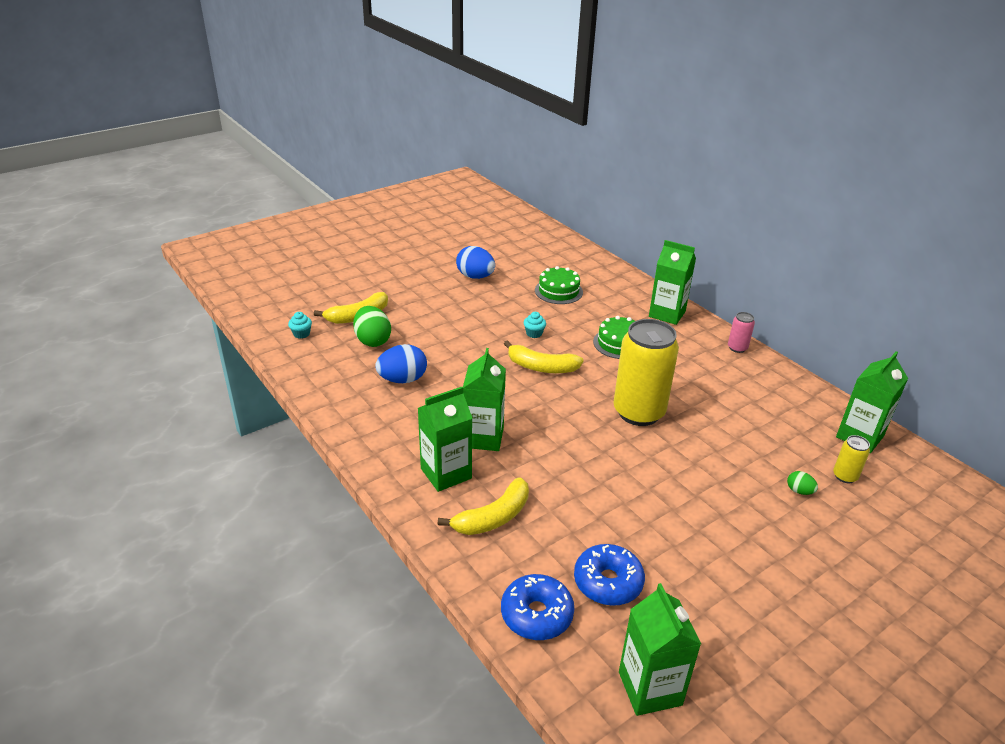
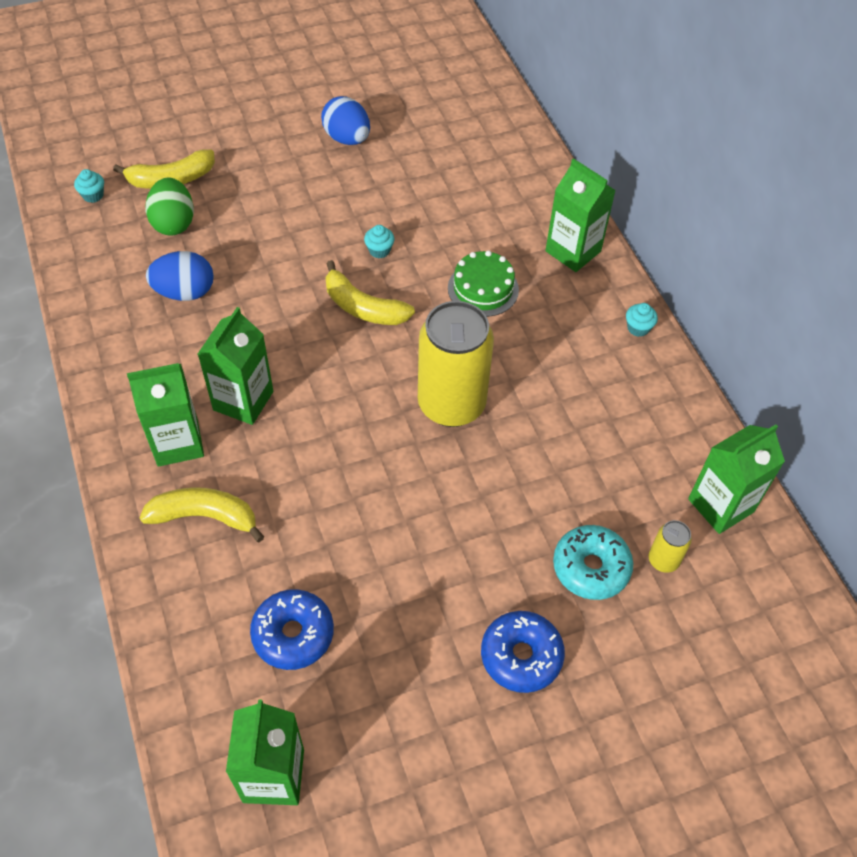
camera: 15 degrees right, 20 degrees up
yellow banana [438,477,529,535] -> yellow banana turned 150 degrees counterclockwise [140,488,265,542]
blue donut [501,574,574,640] -> blue donut moved to [481,611,565,693]
green cake [535,266,583,304] -> none
pink can [728,312,755,353] -> turquoise cupcake [626,303,658,337]
green egg [787,471,818,495] -> turquoise donut [553,525,633,600]

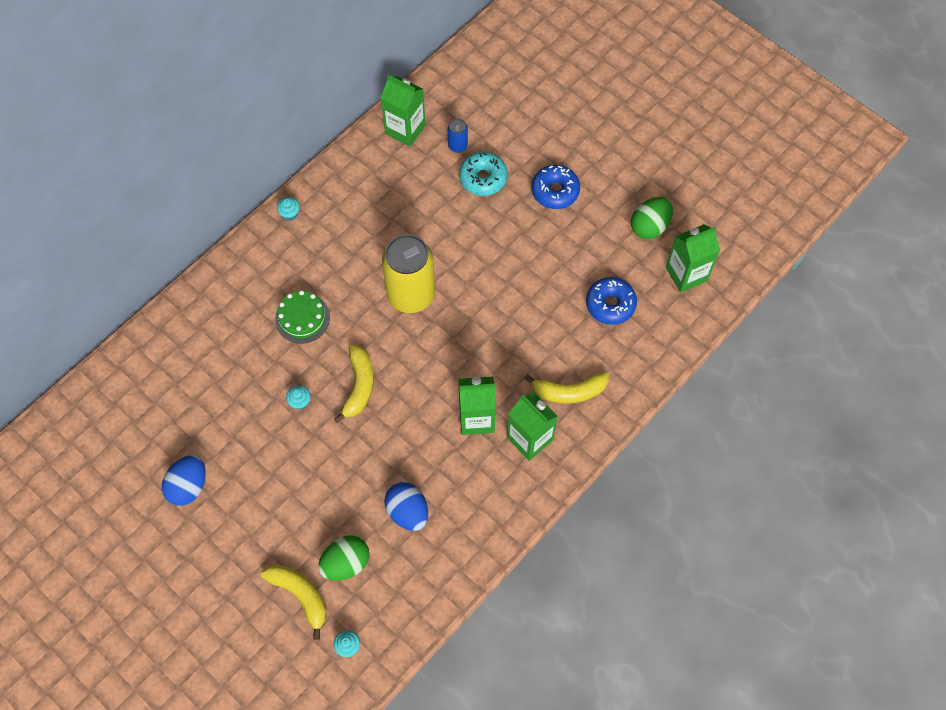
camera: 115 degrees left, 10 degrees up
yellow banana [140,488,265,542] -> yellow banana turned 75 degrees counterclockwise [524,371,609,404]
green carton [545,158,616,272] -> none
yellow can [649,520,692,573] -> blue can [448,118,468,153]
none -> green egg [631,197,673,239]

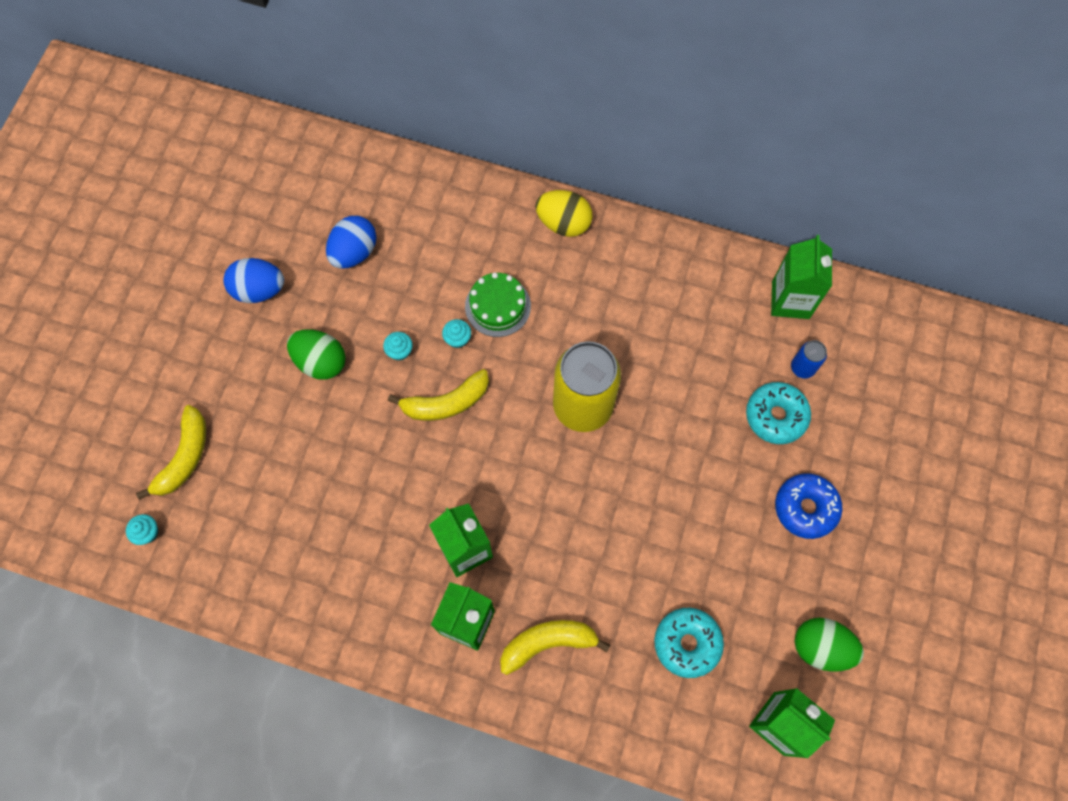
camera: 65 degrees right, 5 degrees up
turquoise cupcake [277,197,300,221] -> turquoise cupcake moved to [442,319,471,348]
green egg [318,535,369,581] -> green egg moved to [287,329,346,380]
blue egg [384,482,428,531] -> blue egg moved to [326,216,376,269]
yellow banana [524,371,609,404] -> yellow banana turned 105 degrees clockwise [500,620,611,675]
blue donut [586,277,637,325] -> turquoise donut [654,608,724,678]
none -> yellow egg [535,190,593,237]

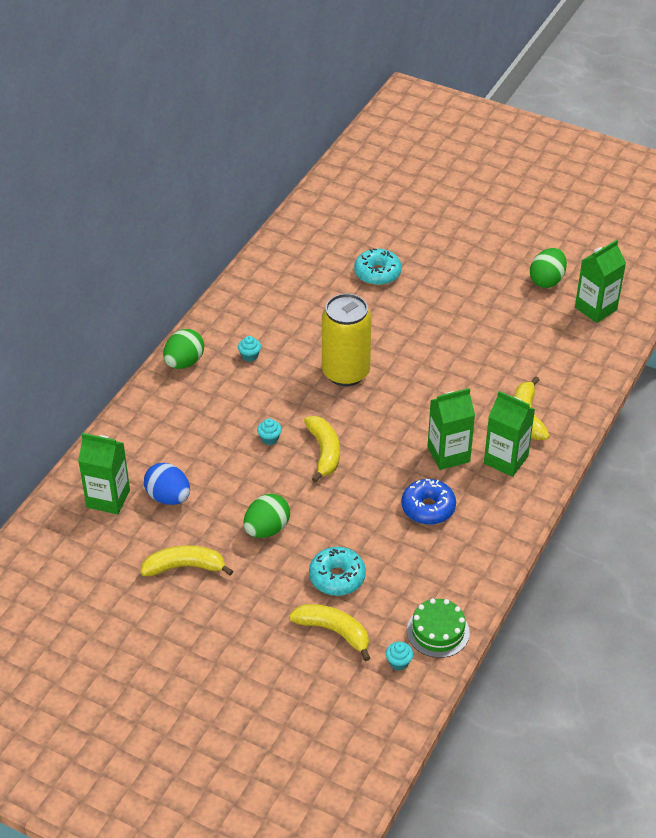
camera: 80 degrees left, 25 degrees down
blue egg [223,258,284,303] -> yellow banana [141,545,233,576]
turquoise cupcake [383,332,413,361] -> turquoise cupcake moved to [238,336,261,362]
green cake [465,272,531,337] -> green cake moved to [407,598,470,658]
yellow egg [535,190,593,237] -> green egg [163,329,204,369]
turquoise donut [654,608,724,678] -> turquoise donut moved to [309,547,366,596]
green carton [771,235,832,319] -> green carton moved to [78,433,130,514]
blue donut [775,473,843,539] -> blue donut moved to [402,479,456,525]
blue can [791,340,827,378] -> none

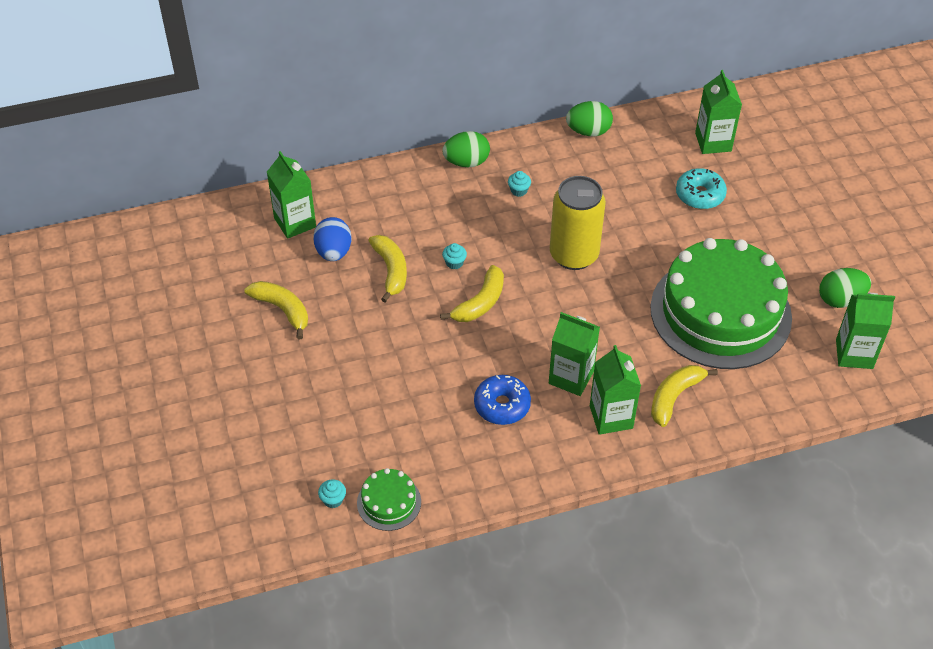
camera: 45 degrees right, 5 degrees up
green egg [244,494,290,538] -> green egg moved to [566,101,613,136]
yellow banana [289,604,370,661] -> yellow banana moved to [368,235,407,302]
turquoise donut [309,547,366,596] -> none
none -> green cake [650,238,792,369]
none -> green carton [695,70,742,154]

